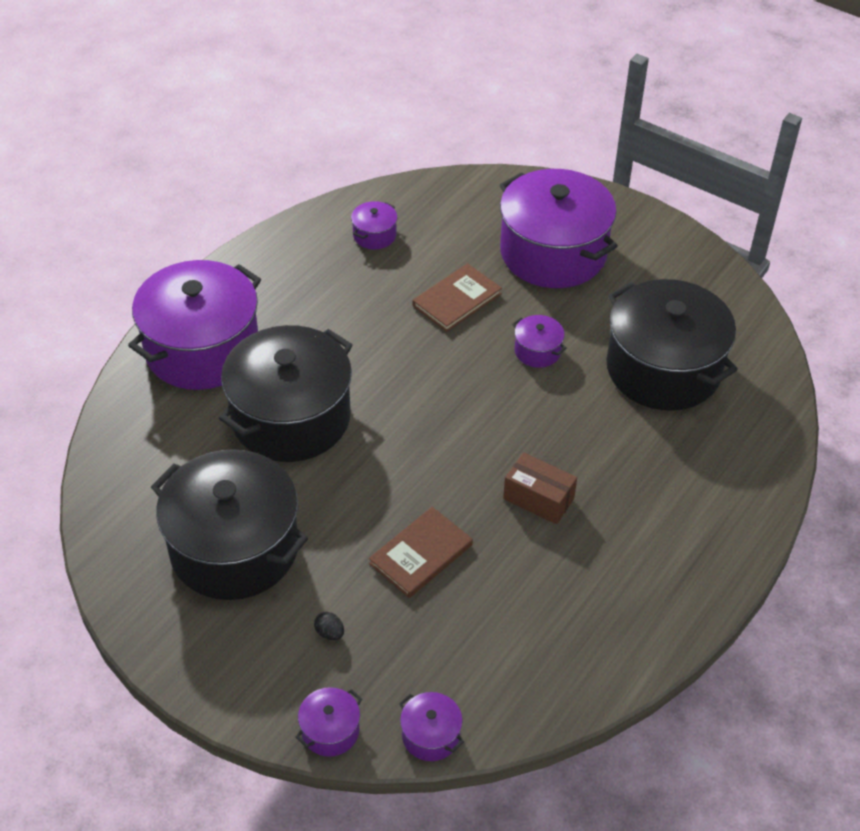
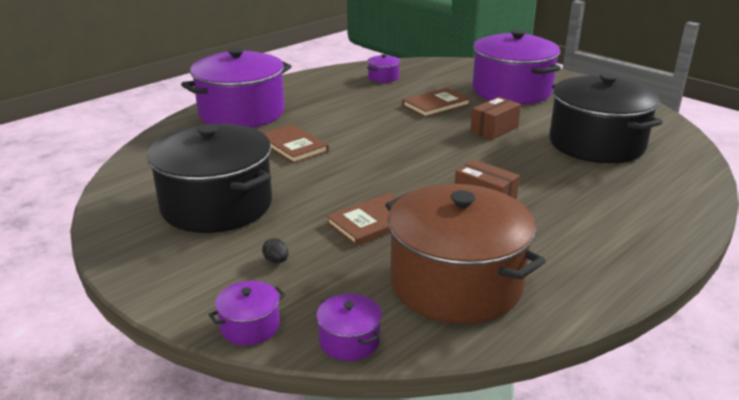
camera: 10 degrees right, 20 degrees down
black pot [219,325,353,462] -> brown book [263,124,329,163]
purple pot [512,315,567,368] -> brown box [470,97,521,140]
none -> brown pot [385,184,546,324]

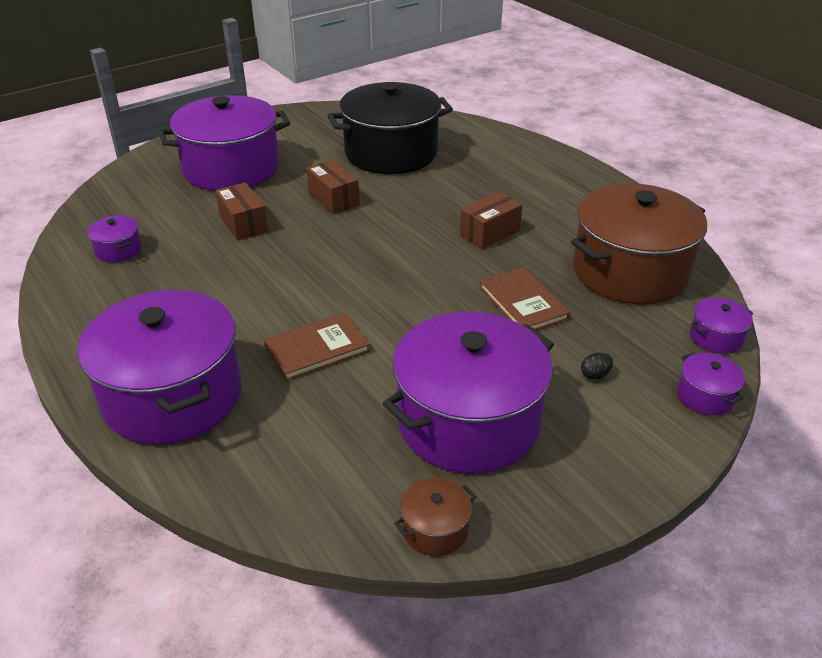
camera: 80 degrees left, 10 degrees up
black pot [147,124,272,233] -> purple pot [383,312,554,473]
brown book [402,88,470,117] -> brown box [215,182,268,240]
none -> brown pot [394,478,476,556]

